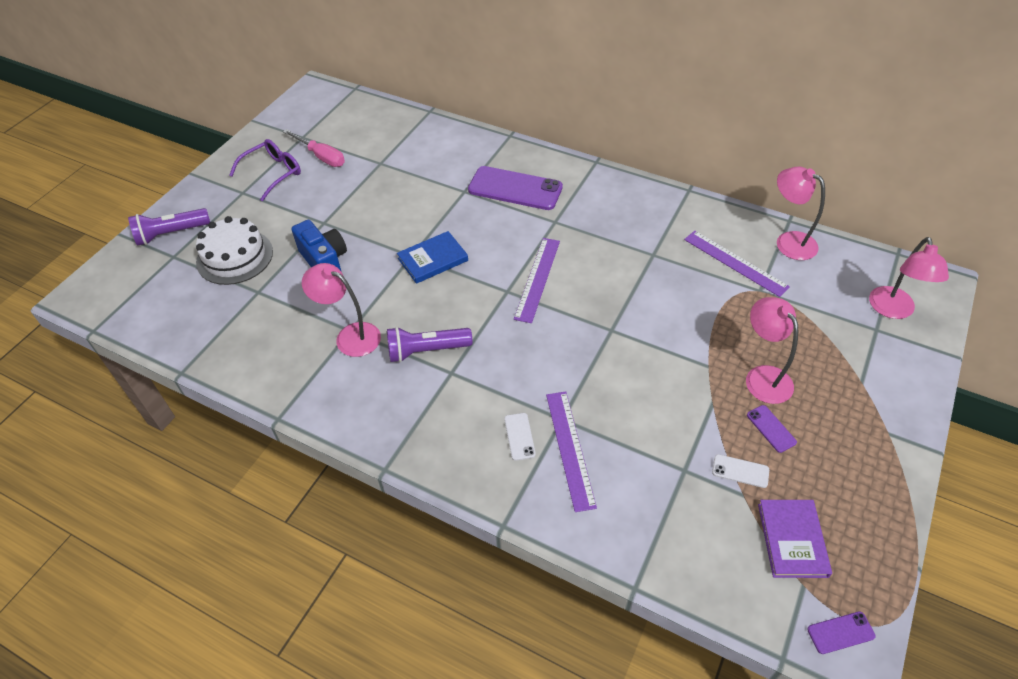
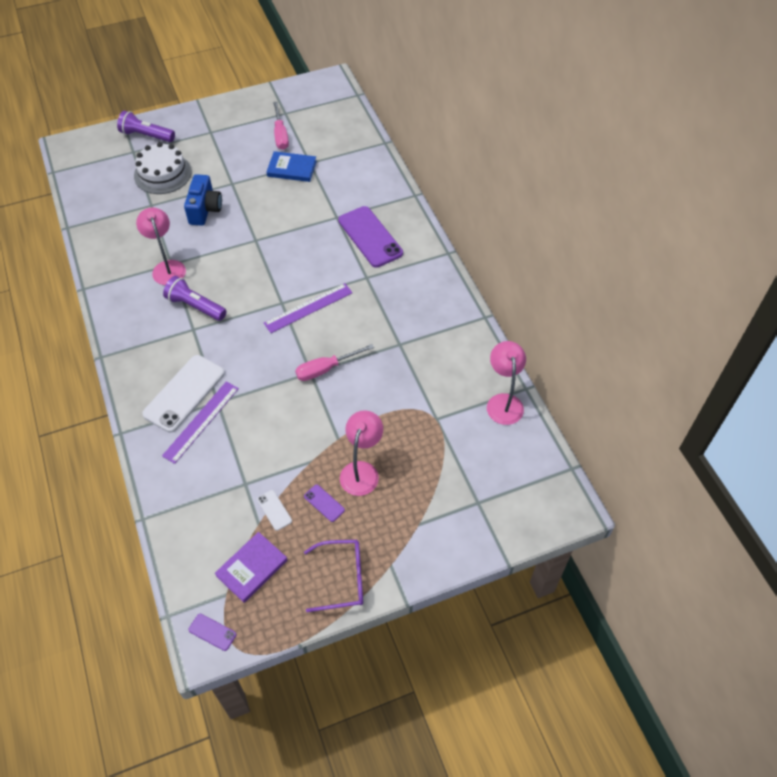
camera: 40 degrees right, 5 degrees up
purple glasses [229,139,301,201] -> purple glasses moved to [304,540,363,612]
blue book [397,231,468,284] -> blue book moved to [266,151,317,182]
white phone [504,413,536,461] -> white phone [142,355,225,433], size x2.24
purple ruler [684,231,790,297] -> none
purple phone [747,405,797,453] -> purple phone turned 60 degrees counterclockwise [304,485,345,522]
pink lamp [869,237,949,319] -> none
none -> pink screwdriver [295,344,374,381]

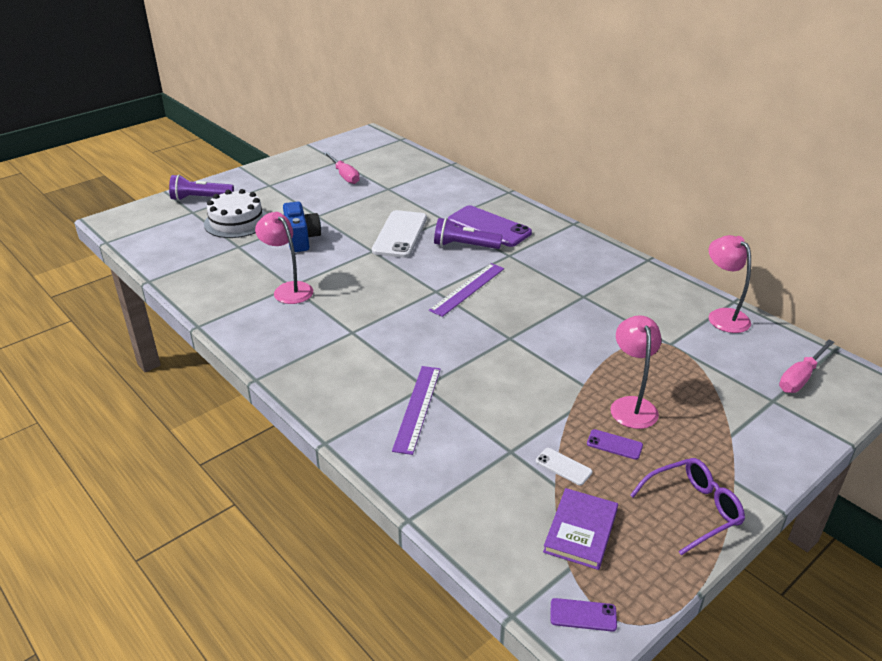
camera: 20 degrees left, 20 degrees down
white phone [142,355,225,433] -> white phone moved to [372,210,427,258]
purple flashlight [163,276,227,321] -> purple flashlight moved to [434,218,502,249]
blue book [266,151,317,182] -> none
pink screwdriver [295,344,374,381] -> pink screwdriver moved to [779,340,835,393]

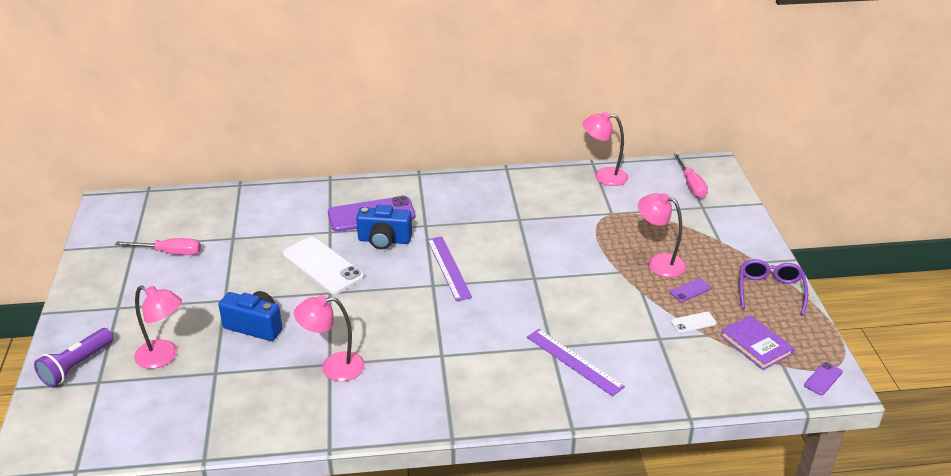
camera: 55 degrees left, 0 degrees up
white cake [204,189,267,238] -> pink lamp [134,285,182,369]
purple flashlight [434,218,502,249] -> blue camera [356,205,412,249]

